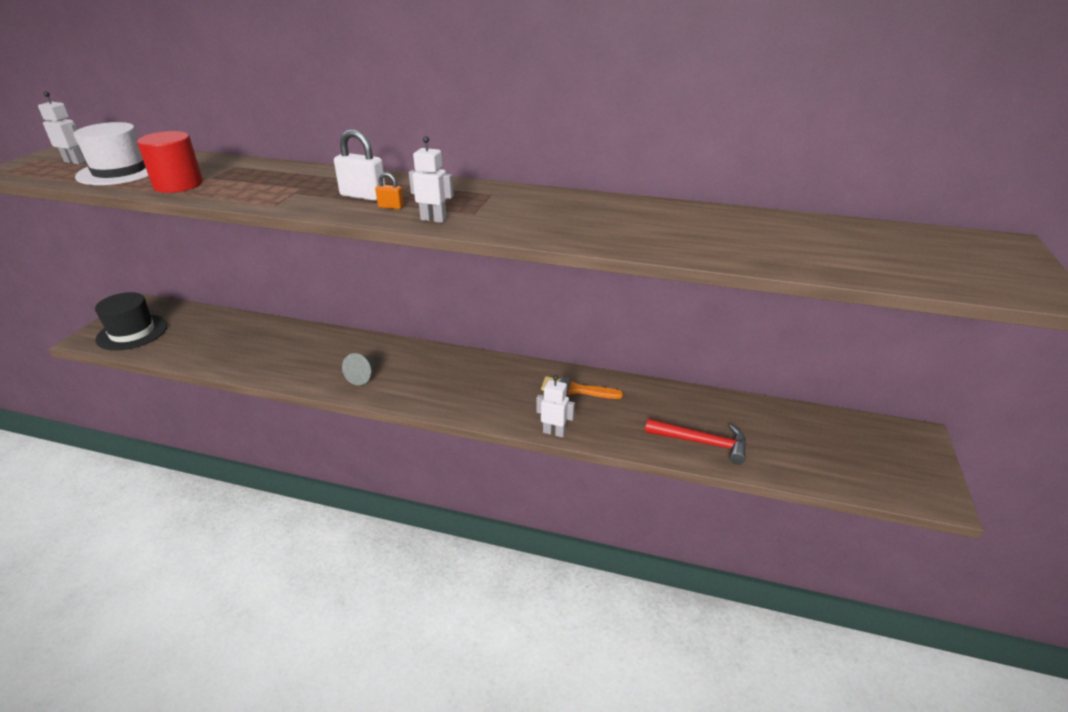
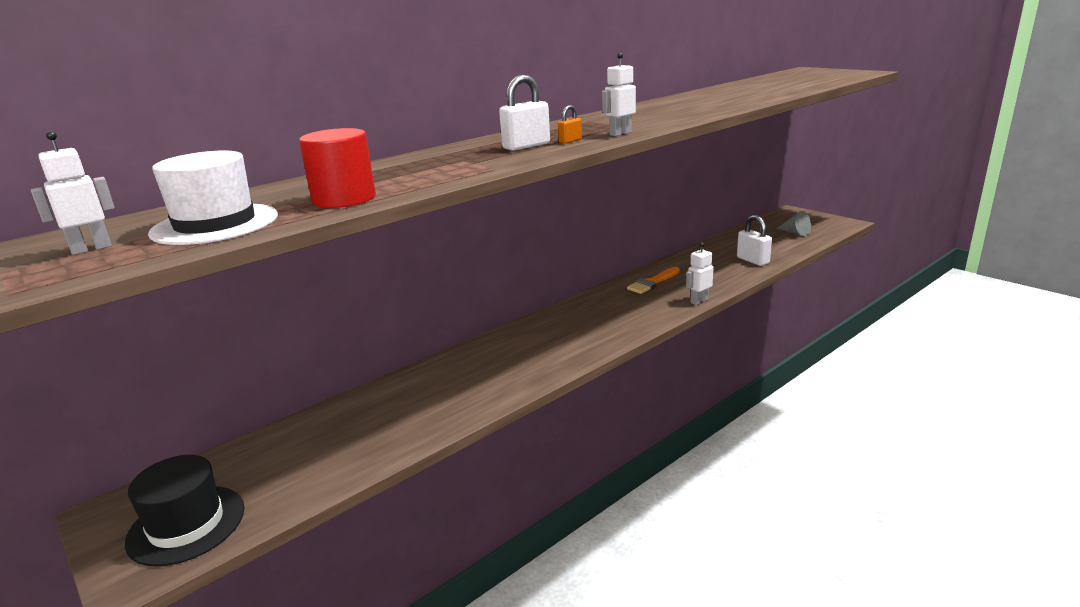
camera: 55 degrees left, 10 degrees down
grey cone [342,353,377,385] -> grey cone moved to [776,211,811,237]
red hammer [645,419,746,465] -> white padlock [737,215,772,266]

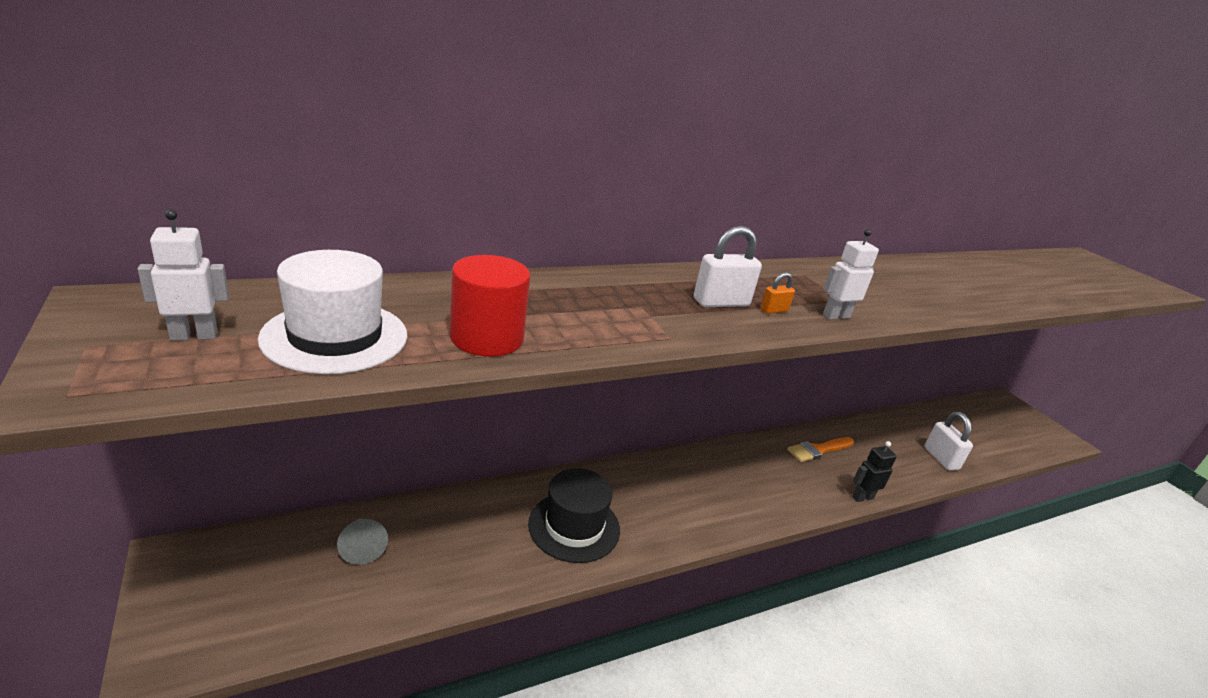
camera: 10 degrees right, 5 degrees up
black hat [125,455,245,567] -> black hat moved to [528,468,620,563]
white robot [686,242,714,305] -> black robot [852,441,897,502]
grey cone [776,211,811,237] -> grey cone moved to [337,519,388,565]

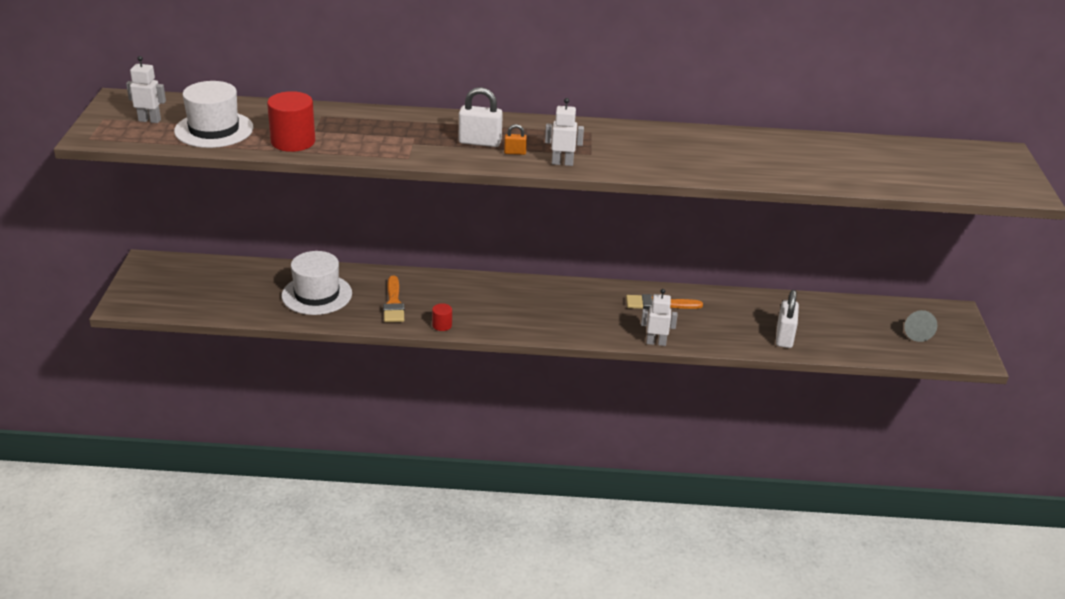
camera: 30 degrees right, 5 degrees up
grey cone [337,519,388,565] -> grey cone moved to [904,310,937,342]
black hat [528,468,620,563] -> orange brush [383,276,405,322]
black robot [852,441,897,502] -> white robot [641,289,678,346]
none -> white hat [282,251,352,315]
none -> red cylinder [432,303,452,331]

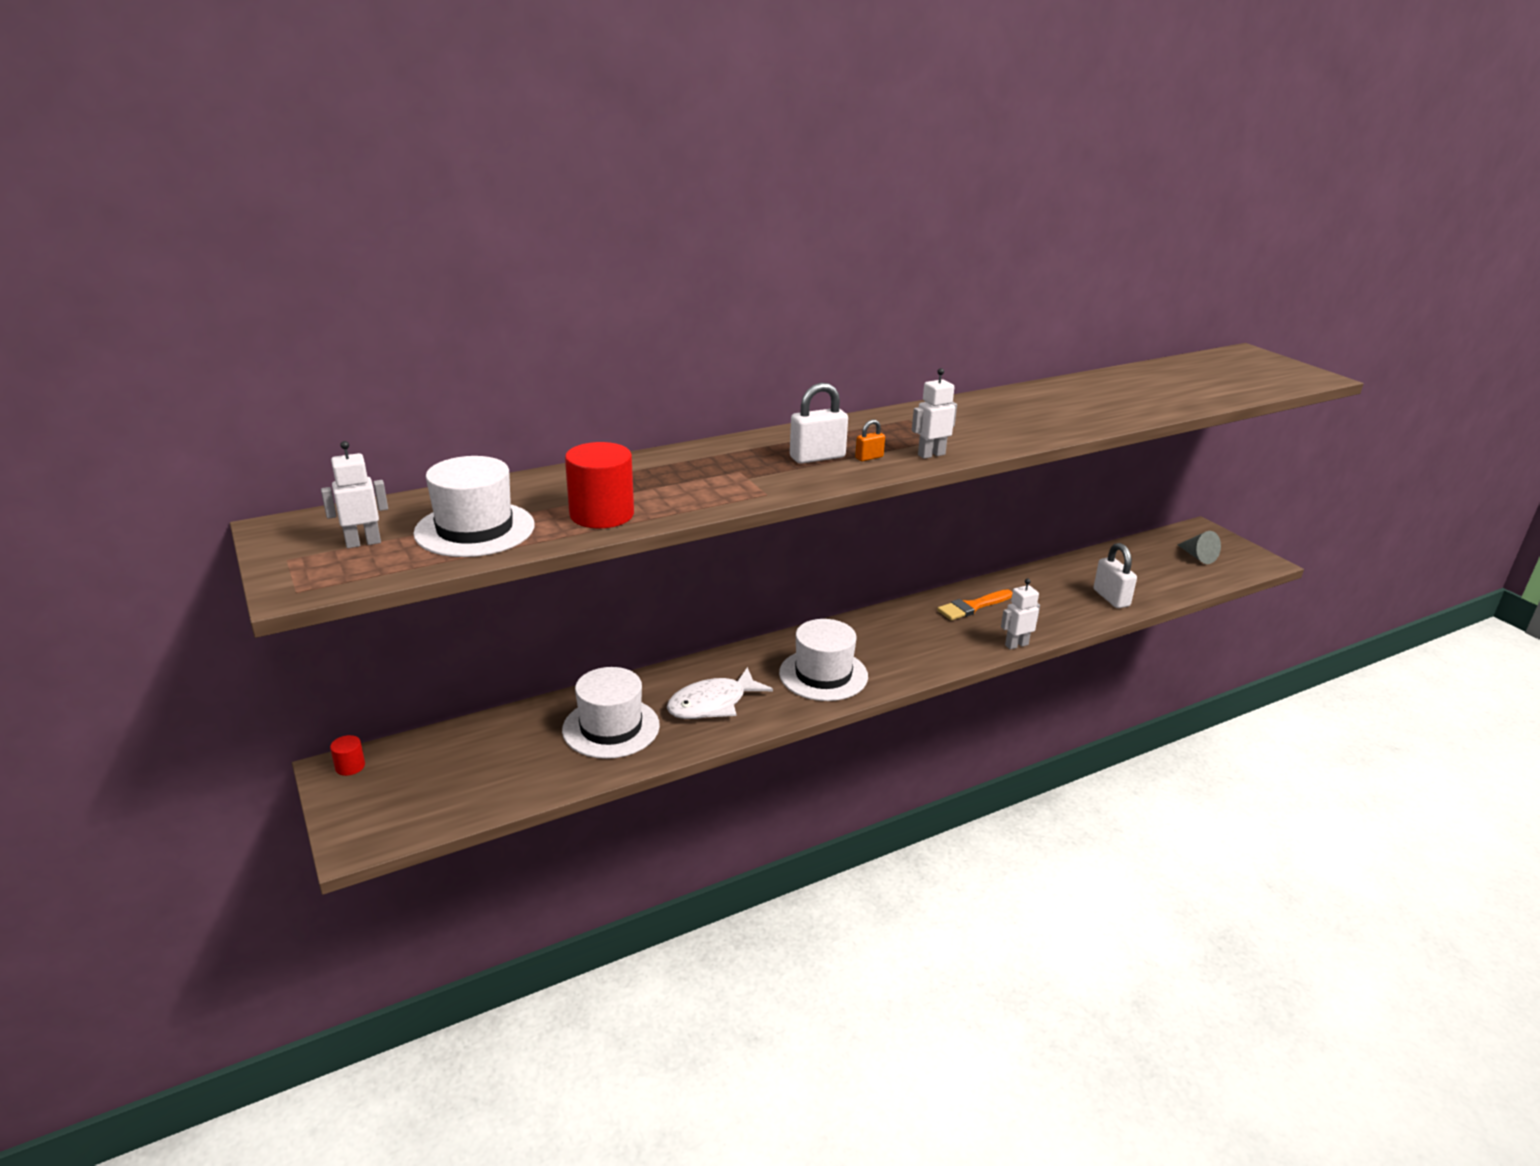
camera: 30 degrees left, 5 degrees down
orange brush [383,276,405,322] -> white fish [667,667,773,719]
red cylinder [432,303,452,331] -> red cylinder moved to [330,735,365,776]
none -> white hat [779,619,868,701]

